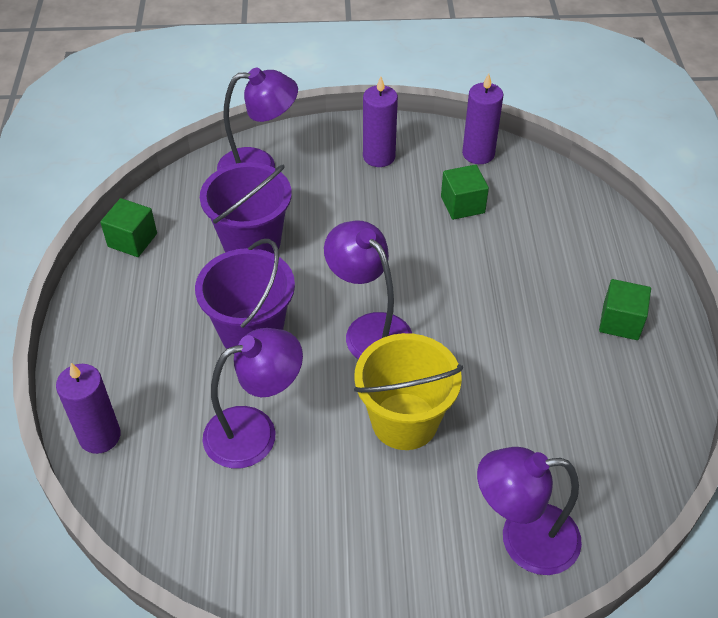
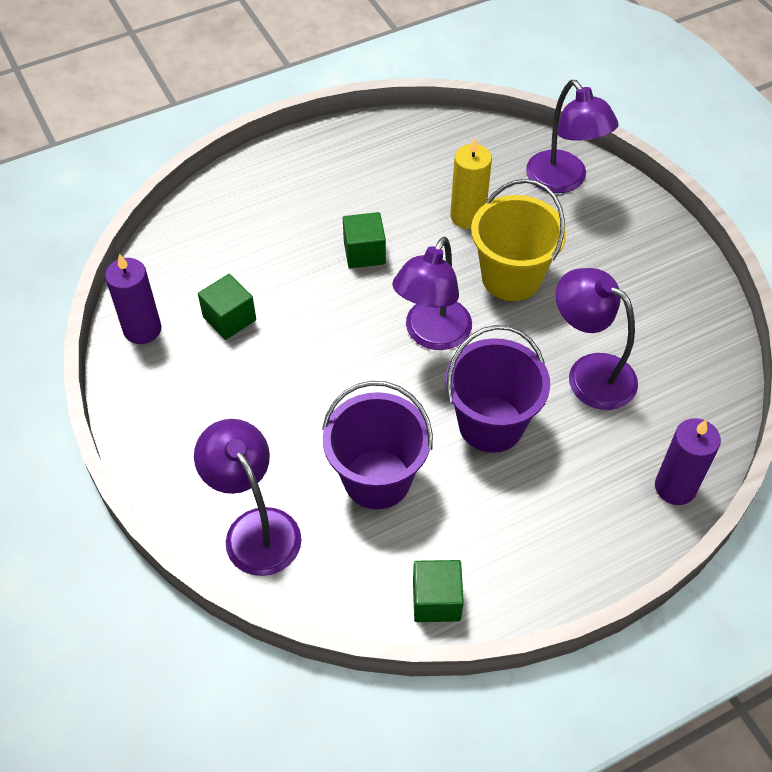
camera: 115 degrees left, 5 degrees up
purple candle [363,76,398,167] -> none
green cube [599,279,651,340] -> green cube moved to [343,212,386,268]
none -> yellow candle [450,138,492,229]

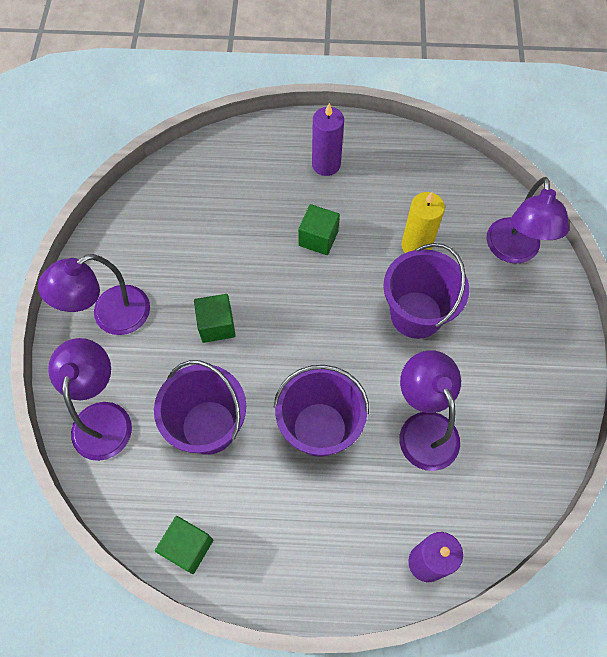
camera: 30 degrees right, 10 degrees up
purple candle [105,254,161,344] -> purple candle moved to [312,103,344,176]
green cube [198,274,256,340] -> green cube moved to [194,294,236,343]
purple lamp [392,237,472,350] -> purple lamp moved to [38,254,150,335]
yellow bucket [471,179,567,301] -> purple bucket [383,243,469,339]

